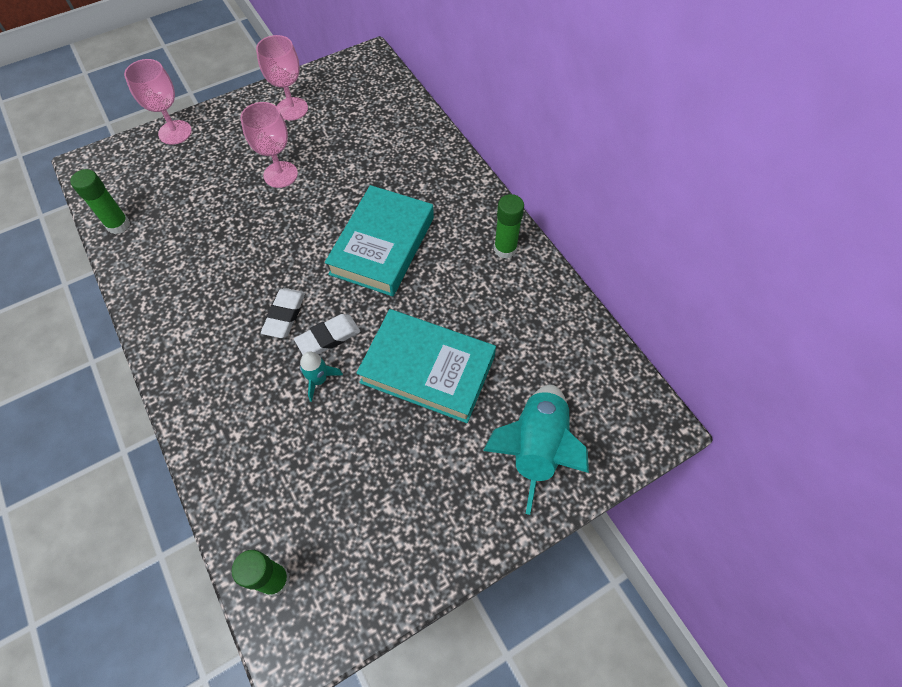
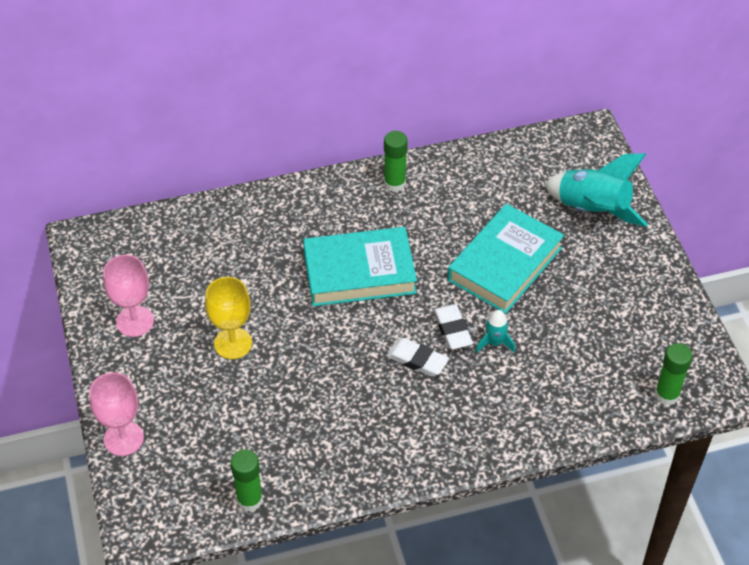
camera: 75 degrees left, 10 degrees down
pink goblet [240,102,298,188] -> yellow goblet [205,277,252,359]
turquoise book [325,185,434,297] -> turquoise book turned 45 degrees counterclockwise [303,227,417,306]

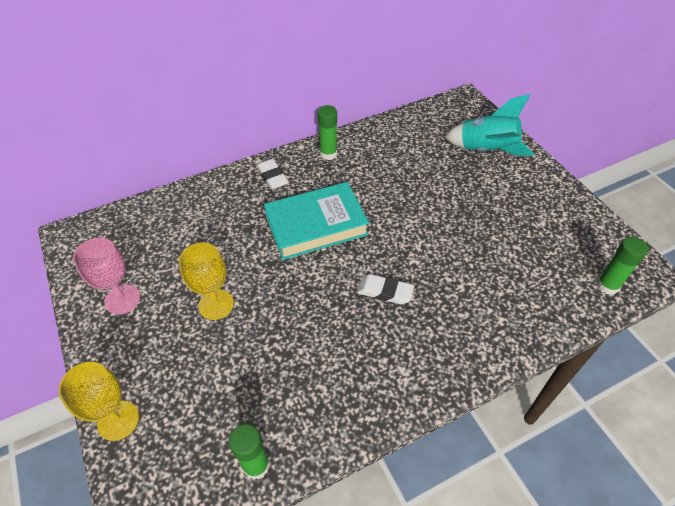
camera: 10 degrees left, 0 degrees up
pink goblet [89,372,144,456] -> yellow goblet [59,362,139,441]
white eraser [433,304,473,350] -> white eraser moved to [256,159,289,190]
turquoise book [448,204,564,314] -> none
turquoise rocket [476,310,515,353] -> none

